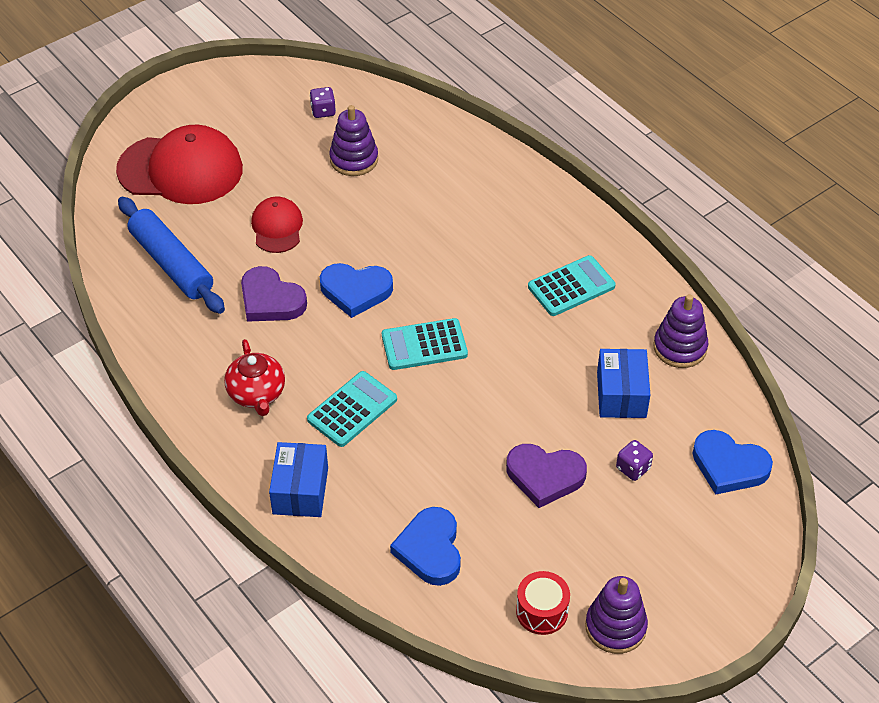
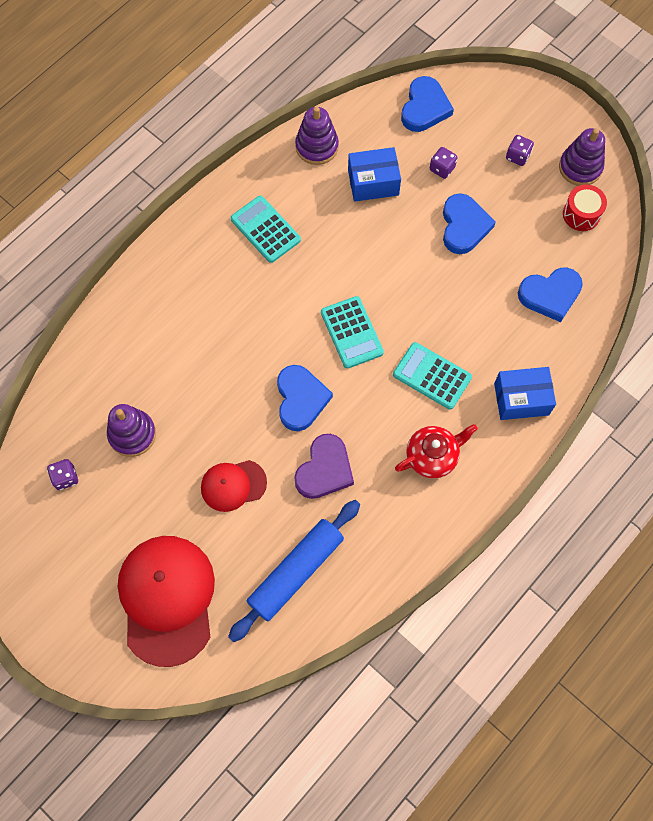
camera: 100 degrees left, 20 degrees up
purple heart [506,444,587,508] -> blue heart [443,193,496,254]
none -> purple dice [506,135,534,166]

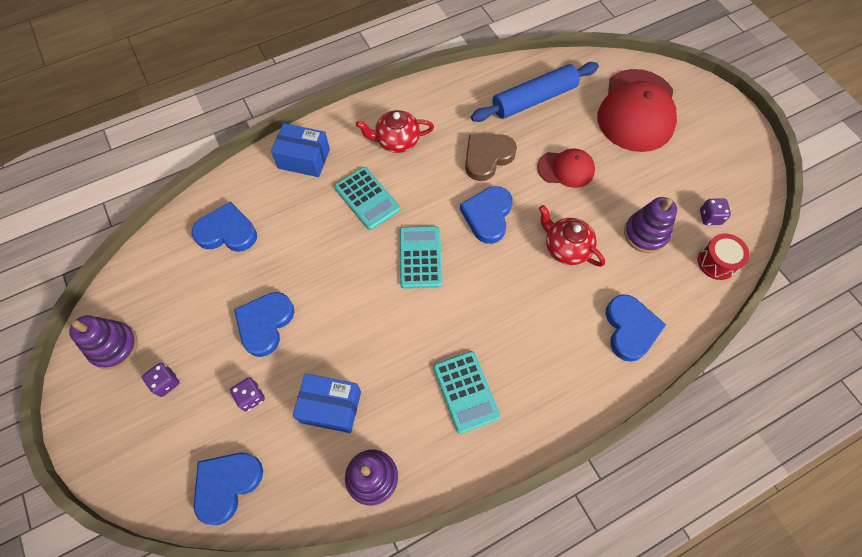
camera: 160 degrees left, 5 degrees down
purple heart [294,434,354,499] -> brown heart [465,134,517,181]
red drum [563,185,607,231] -> red drum moved to [698,233,750,280]
none -> red teapot [539,205,605,267]
none -> blue heart [605,294,666,362]

